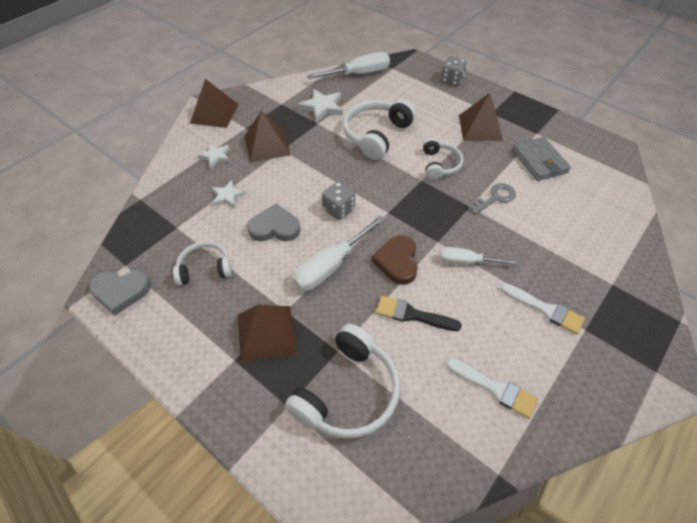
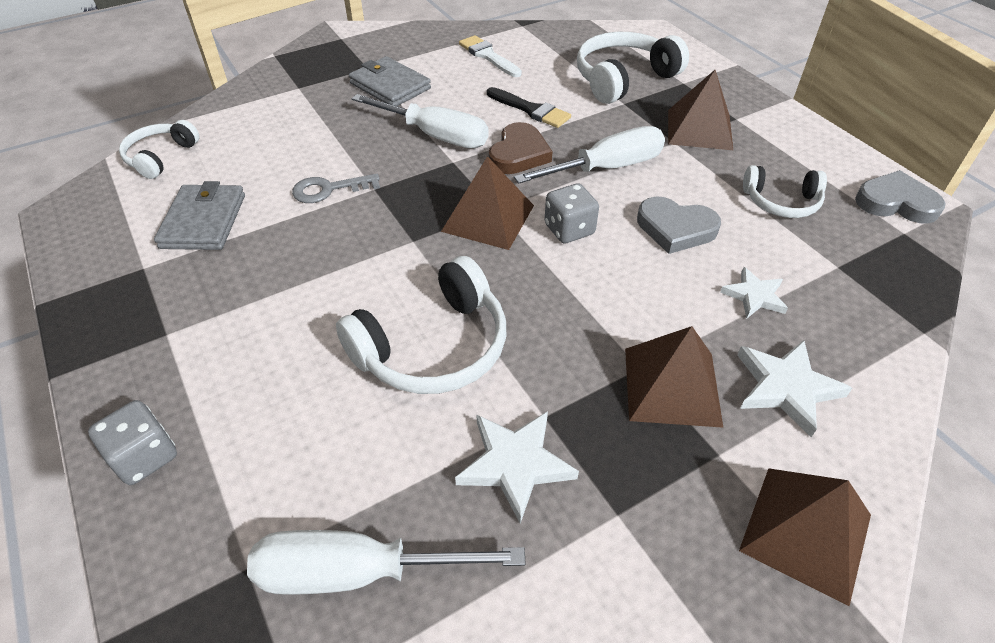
camera: 160 degrees left, 5 degrees down
white star [197,144,230,169] -> white star [737,340,852,437], size x1.52
white headphones [423,138,463,180] -> white headphones moved to [119,120,199,179]
white screwdriver [439,247,518,265] -> white screwdriver [352,94,489,148], size x1.57
brown pyramid [459,93,503,141] -> brown pyramid moved to [441,156,534,250]
white brush [501,283,585,334] -> grey wallet [349,56,431,106]

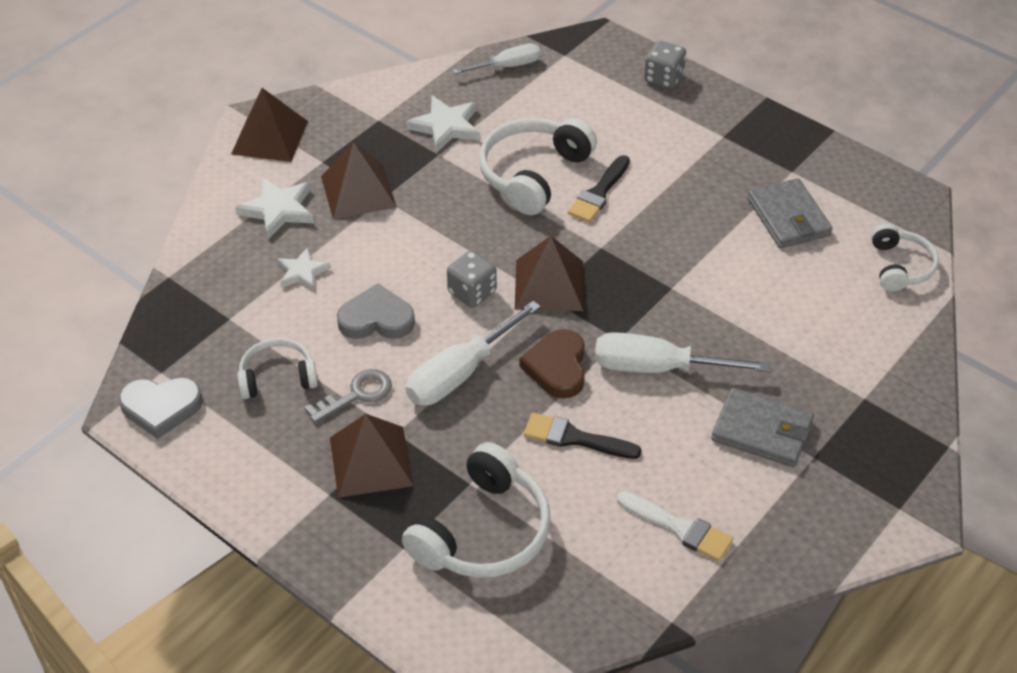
camera: 160 degrees right, 0 degrees up
white screwdriver [247,530,526,595] -> white screwdriver [452,44,541,74], size x0.64
grey key [292,174,380,203] -> grey key moved to [305,369,392,423]
none -> black brush [568,155,630,222]

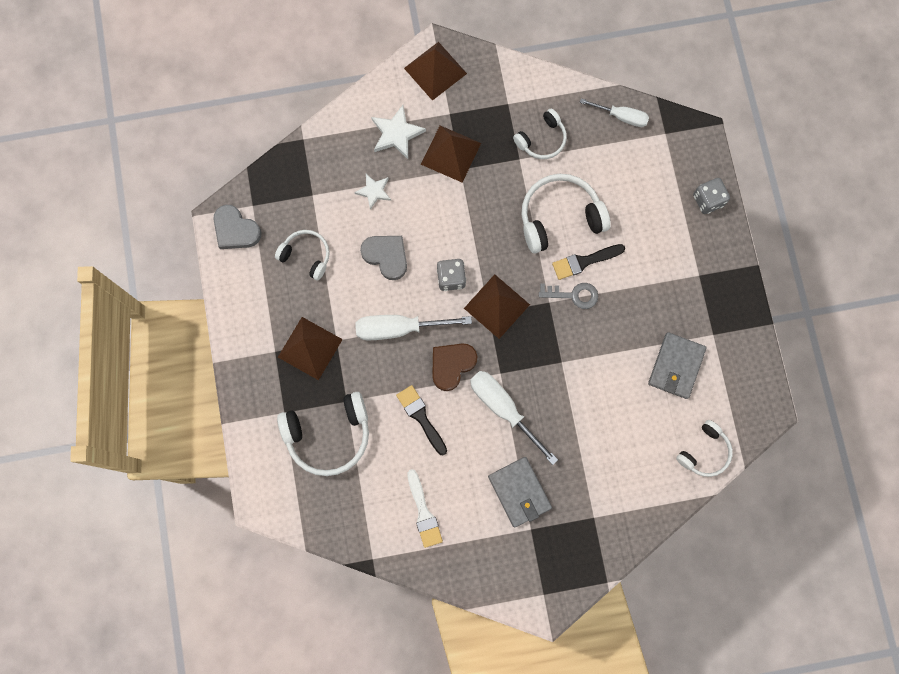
camera: 40 degrees right, 30 degrees up
grey key [305,369,392,423] -> grey key moved to [539,283,598,309]
white star [406,96,480,153] -> white headphones [513,108,567,159]

